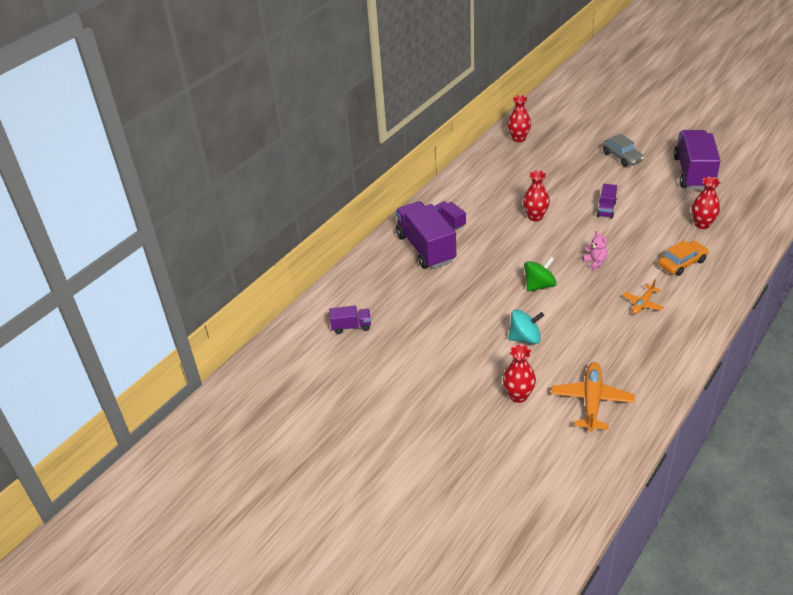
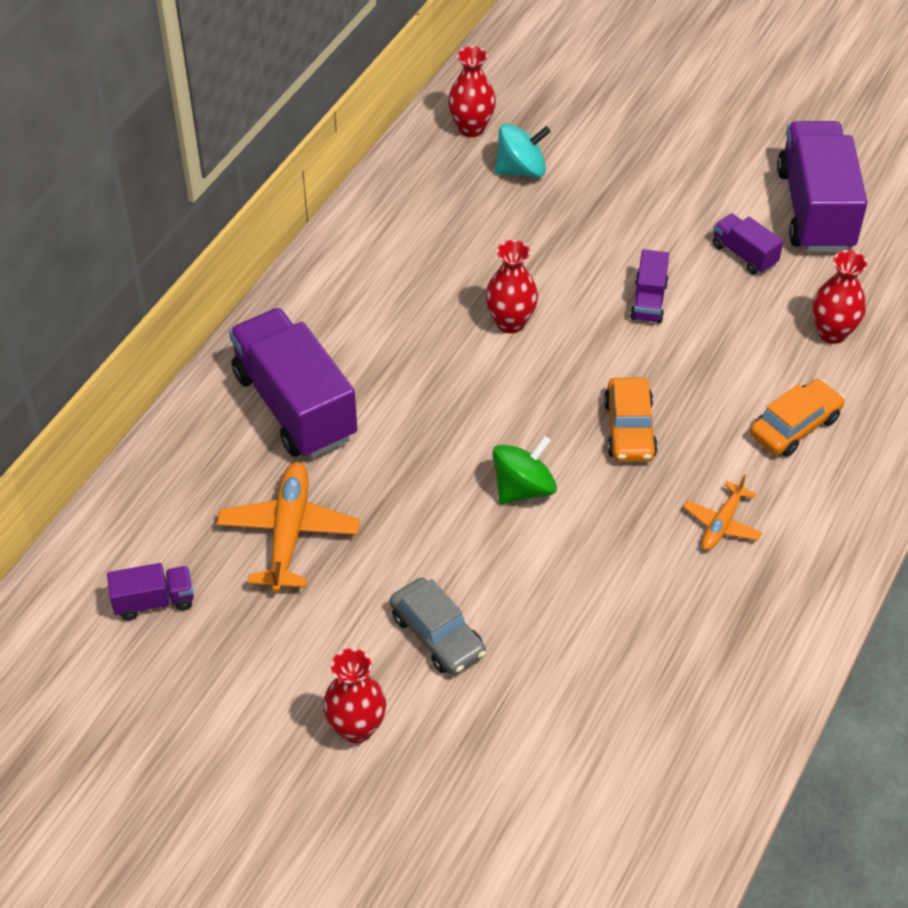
camera: 10 degrees left, 10 degrees up
purple truck [434,201,466,230] -> purple truck moved to [713,213,783,275]
red vase [503,345,536,403] -> red vase moved to [323,648,386,743]
turquoise spinning top [508,309,544,344] -> turquoise spinning top moved to [495,123,551,178]
orange plane [551,362,635,432] -> orange plane moved to [217,462,360,593]
pink teddy bear [582,231,607,270] -> orange car [604,378,658,462]
grey car [602,134,644,167] -> grey car moved to [390,578,486,675]

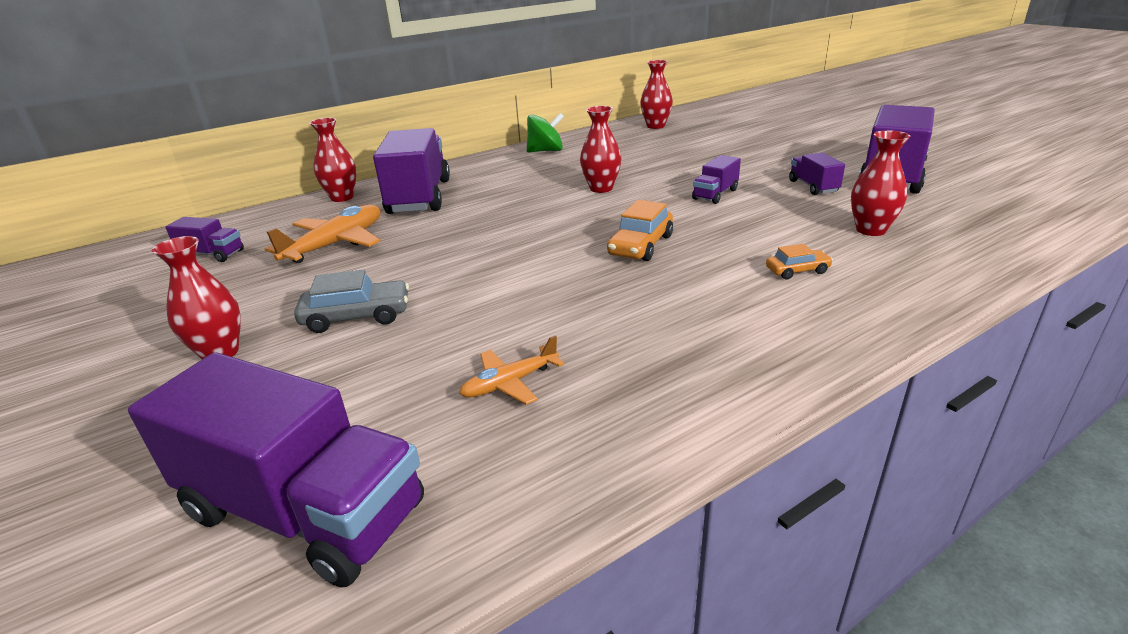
camera: 30 degrees right, 20 degrees down
grey car [390,578,486,675] -> grey car turned 90 degrees counterclockwise [294,270,409,333]
green spinning top [492,435,557,504] -> green spinning top moved to [527,113,564,152]
turquoise spinning top [495,123,551,178] -> none
orange plane [683,474,762,550] -> orange plane moved to [459,335,564,405]
orange car [750,379,845,457] -> orange car [766,244,833,279], size x0.60
none -> purple truck [128,352,424,588]
none -> red vase [309,118,357,202]

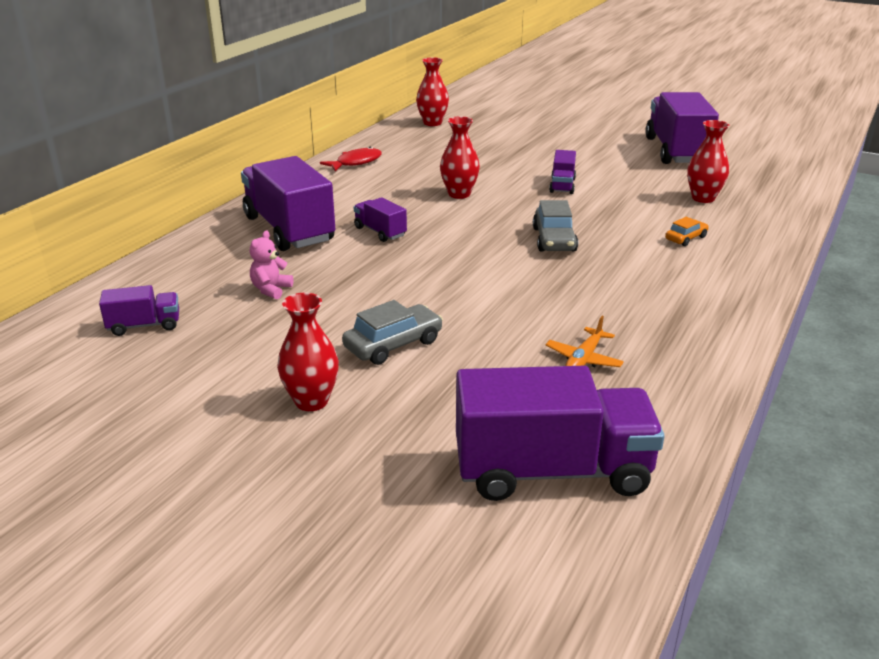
camera: 30 degrees left, 0 degrees up
orange plane [265,205,380,263] -> pink teddy bear [250,231,293,299]
red vase [309,118,357,202] -> none
green spinning top [527,113,564,152] -> red fish [320,147,382,172]
orange car [607,200,673,261] -> grey car [533,200,578,251]
purple truck [789,152,845,195] -> purple truck moved to [354,197,407,242]

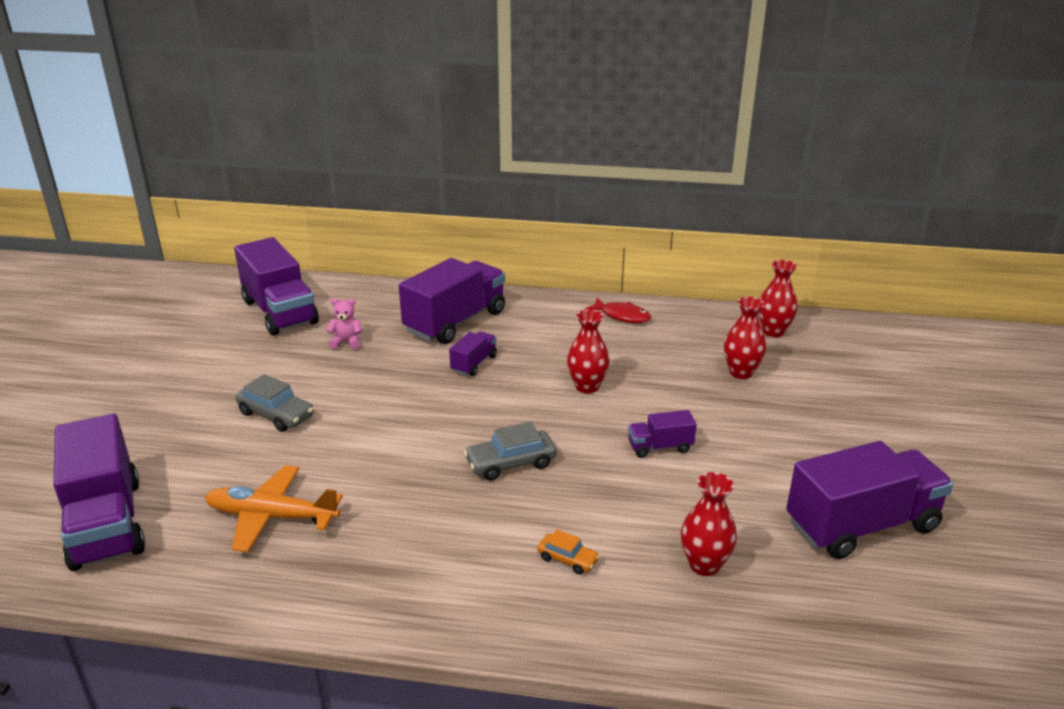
camera: 70 degrees right, 0 degrees up
purple truck [99,285,179,336] -> purple truck [234,237,319,336], size x2.13
red vase [277,293,339,411] -> red vase moved to [724,297,766,379]
orange plane [545,316,624,367] -> orange plane [205,465,343,552], size x1.72

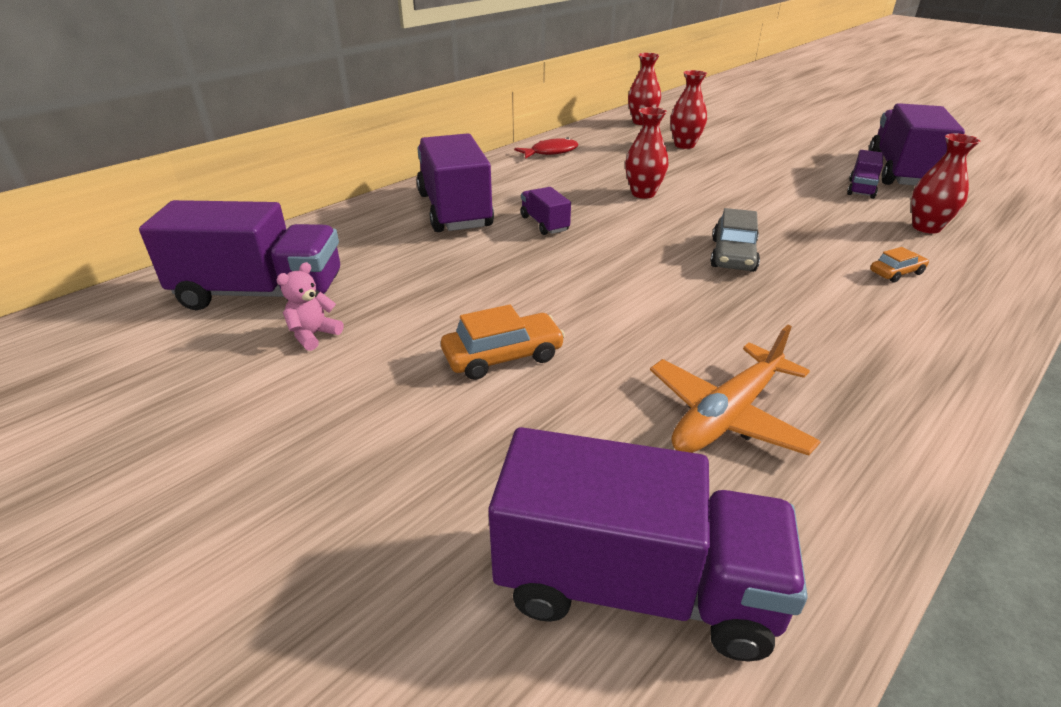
camera: 55 degrees left, 5 degrees up
grey car [235,374,314,432] -> orange car [441,304,565,380]
pink teddy bear [326,298,362,349] -> pink teddy bear moved to [277,262,343,351]
purple truck [628,410,697,458] -> purple truck moved to [847,150,883,199]

